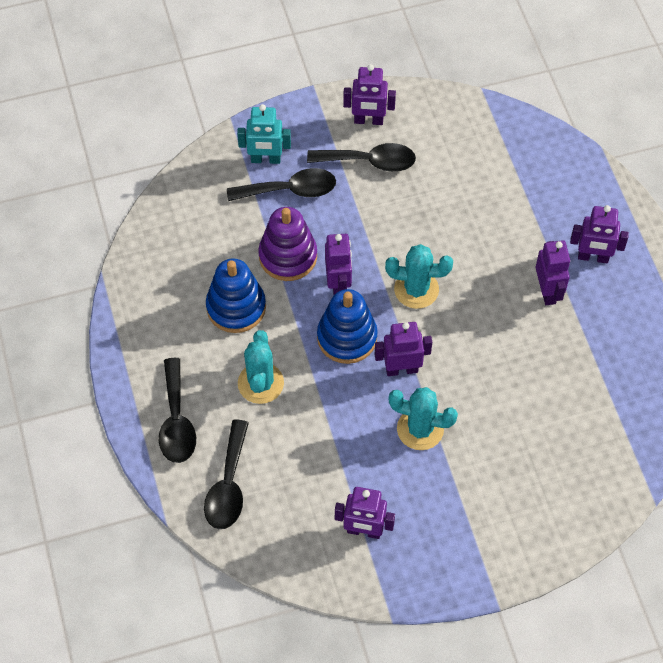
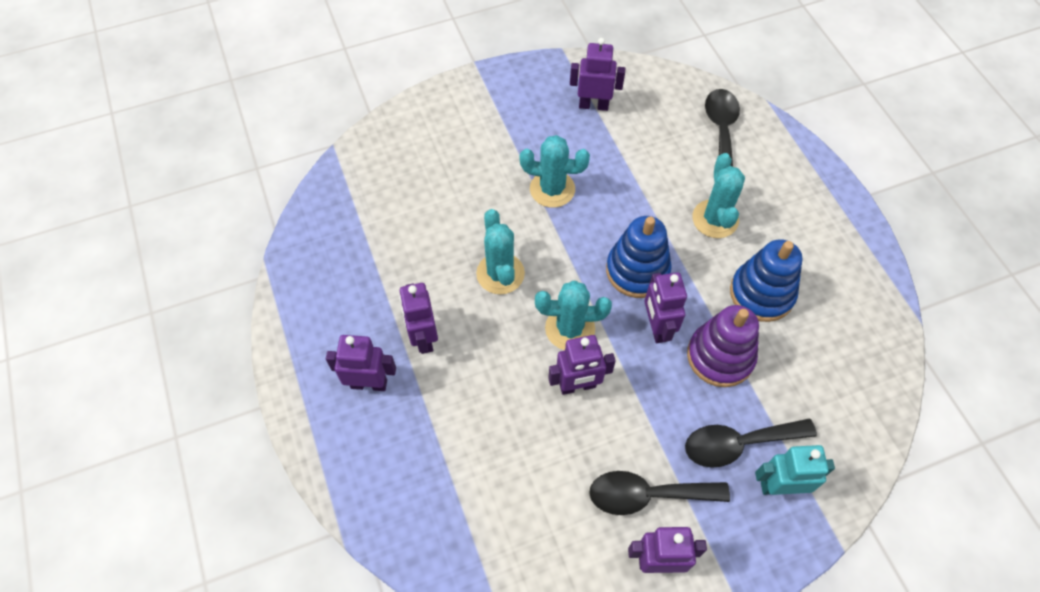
camera: 175 degrees right, 0 degrees up
black spoon [159,358,196,463] -> none
purple robot [375,322,432,376] -> purple robot moved to [548,335,616,395]
none -> turquoise cactus [476,209,525,294]

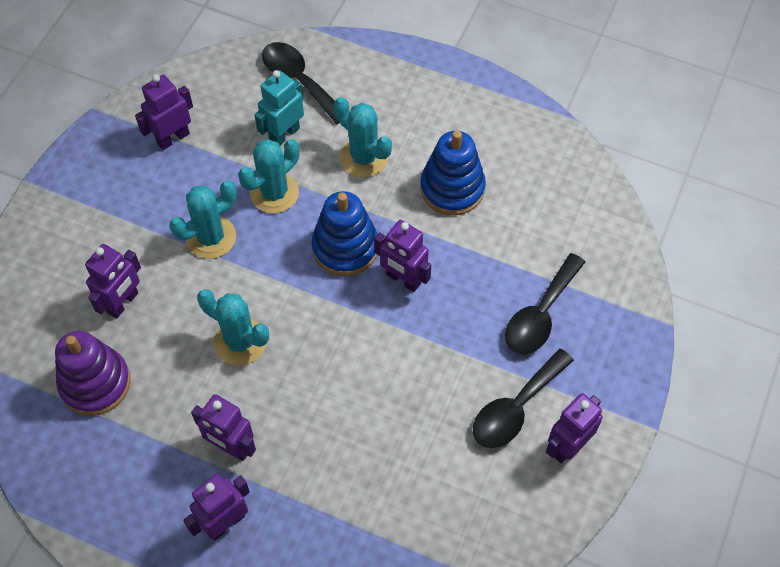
camera: 45 degrees left, 0 degrees up
turquoise cactus [535,280,612,350] -> turquoise cactus moved to [238,139,300,213]
purple robot [548,335,616,395] -> purple robot moved to [85,244,141,319]
purple stacking toy [687,305,759,387] -> purple stacking toy moved to [55,331,131,416]
turquoise robot [755,445,835,495] -> turquoise robot moved to [254,70,304,145]

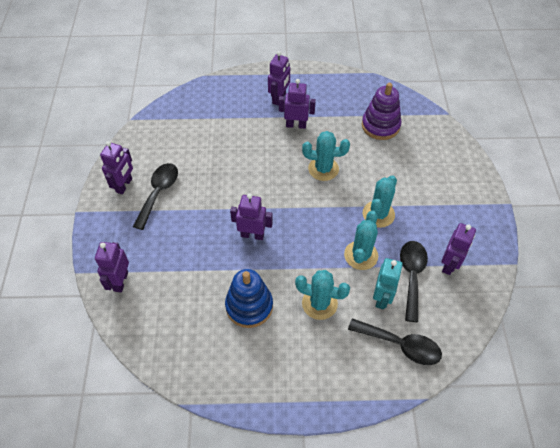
camera: 155 degrees right, 5 degrees down
purple robot [85,244,141,319] -> purple robot moved to [95,242,129,292]
blue stacking toy [312,191,378,276] -> none
black spoon [505,253,585,354] -> black spoon moved to [400,241,428,322]

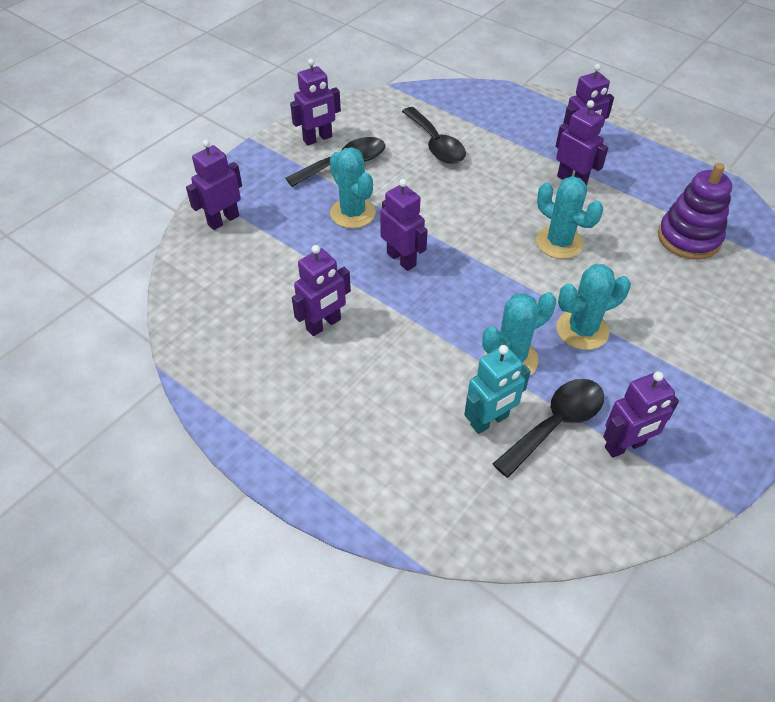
camera: 40 degrees right, 5 degrees down
blue stacking toy [225,269,273,328] -> purple robot [292,245,351,336]
turquoise cactus [295,270,350,320] -> turquoise cactus moved to [330,147,376,228]
black spoon [348,318,442,365] -> black spoon moved to [402,107,466,164]

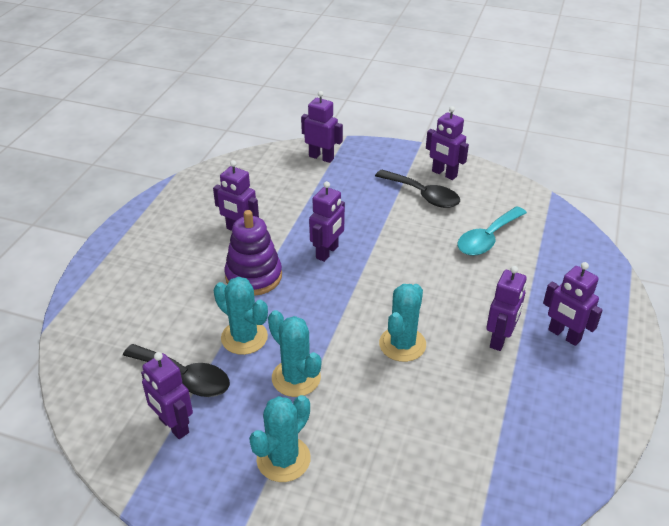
camera: 70 degrees right, 10 degrees down
turquoise cactus [330,147,376,228] -> turquoise cactus moved to [249,395,311,482]
black spoon [402,107,466,164] -> turquoise spoon [457,206,527,256]
turquoise robot [464,345,531,434] -> none
purple stacking toy [658,163,732,260] -> purple stacking toy moved to [224,210,282,296]

